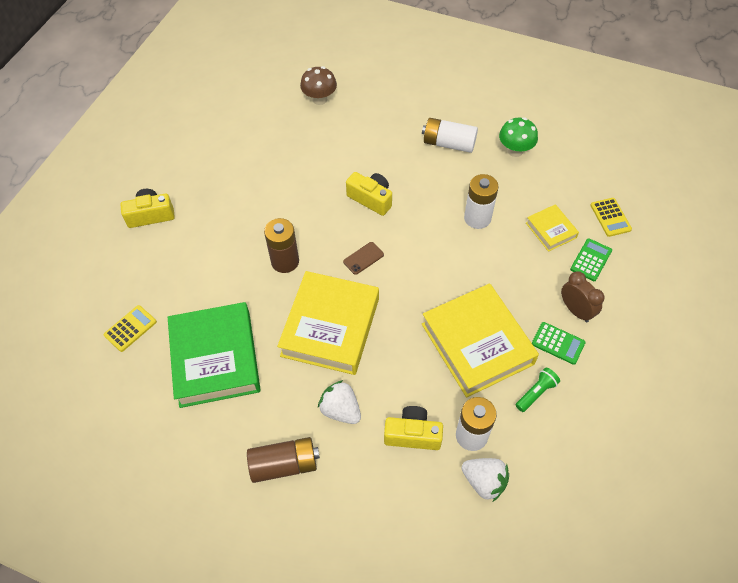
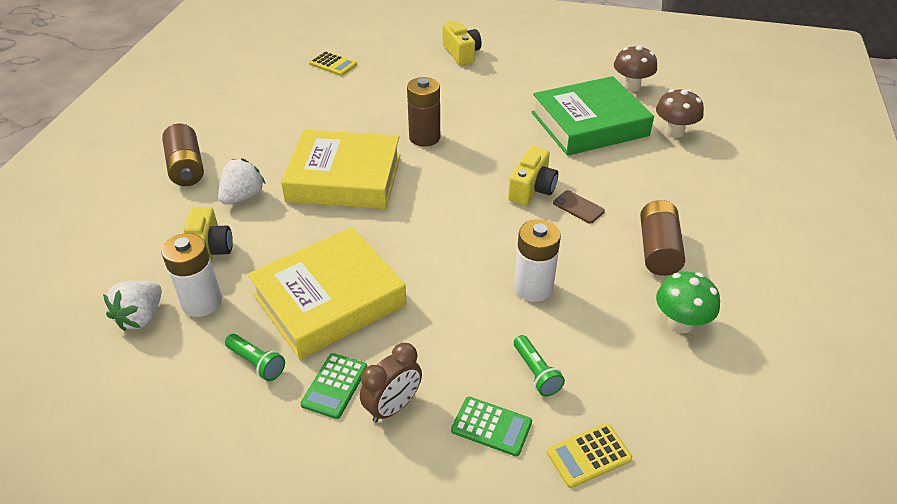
camera: 80 degrees right, 15 degrees down
green book [168,302,261,408] -> green book moved to [532,76,654,156]
brown phone [343,242,384,275] -> brown phone moved to [553,190,605,224]
white battery [422,118,478,153] -> brown battery [640,200,685,276]
yellow book [526,204,579,252] -> green flashlight [514,335,565,396]
none -> brown mushroom [614,45,657,92]

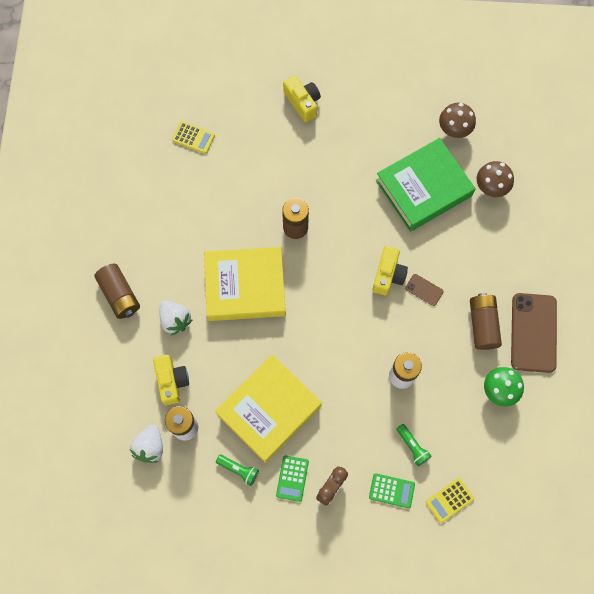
camera: 10 degrees left, 30 degrees up
white strawberry [218,158,265,205] -> white strawberry turned 120 degrees clockwise [160,301,192,336]
none -> brown phone [511,293,557,373]

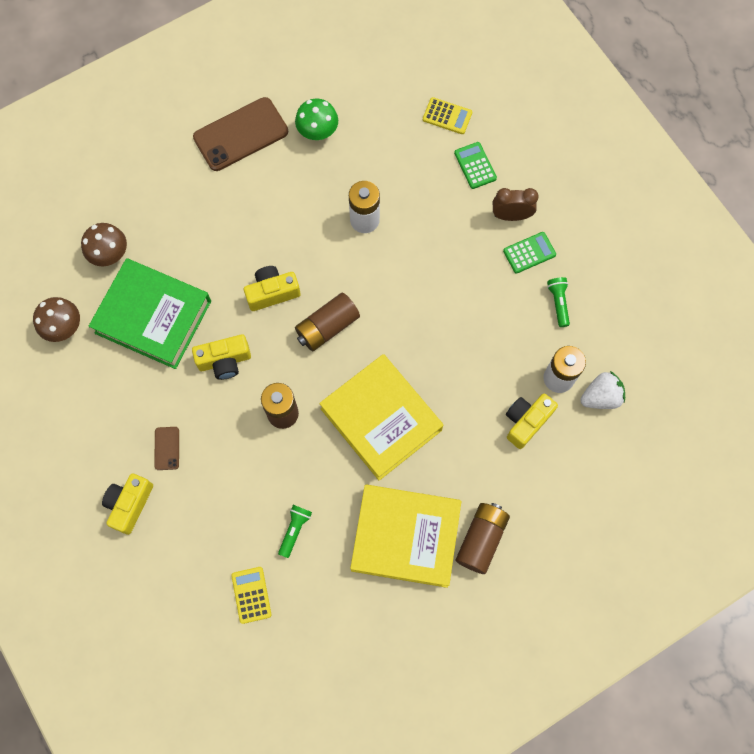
camera: 125 degrees left, 0 degrees up
white strawberry [160,301,192,336] -> none
yellow book [215,355,322,463] -> yellow book moved to [350,485,461,588]
green flashlight [397,424,432,466] -> green flashlight moved to [278,505,312,558]
brown phone [405,274,443,306] -> brown phone moved to [154,427,179,470]
brown battery [470,293,502,350] -> brown battery moved to [295,293,360,351]
none -> yellow camera [192,334,251,380]

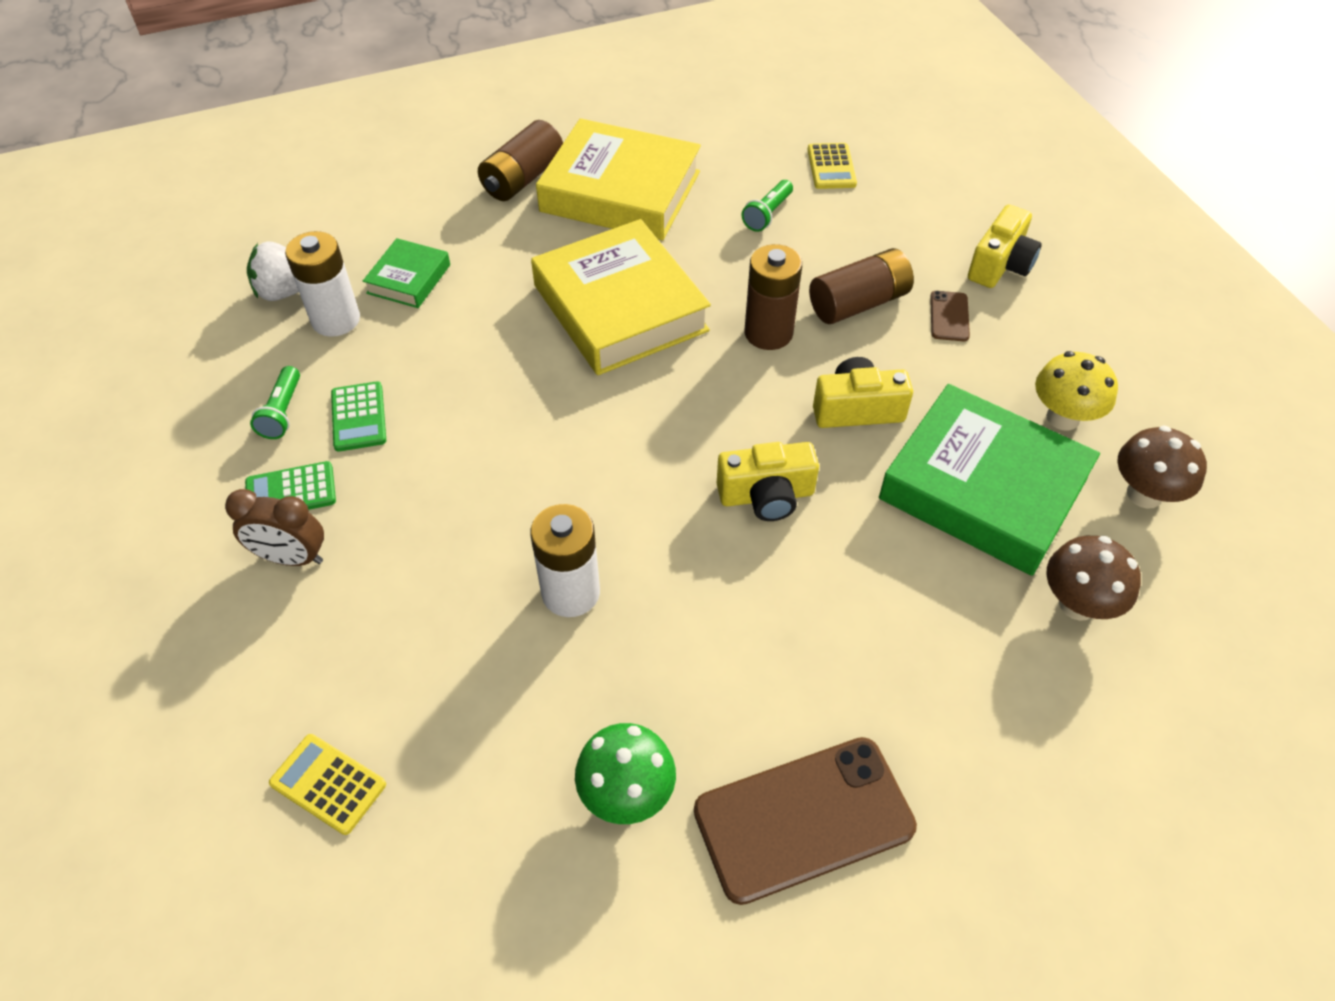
camera: 170 degrees left, 20 degrees down
brown battery [295,293,360,351] -> brown battery moved to [809,248,914,324]
green calculator [454,142,497,189] -> green calculator moved to [331,381,386,452]
yellow camera [506,394,558,449] -> green book [363,238,450,308]
none -> yellow mushroom [1035,351,1118,431]

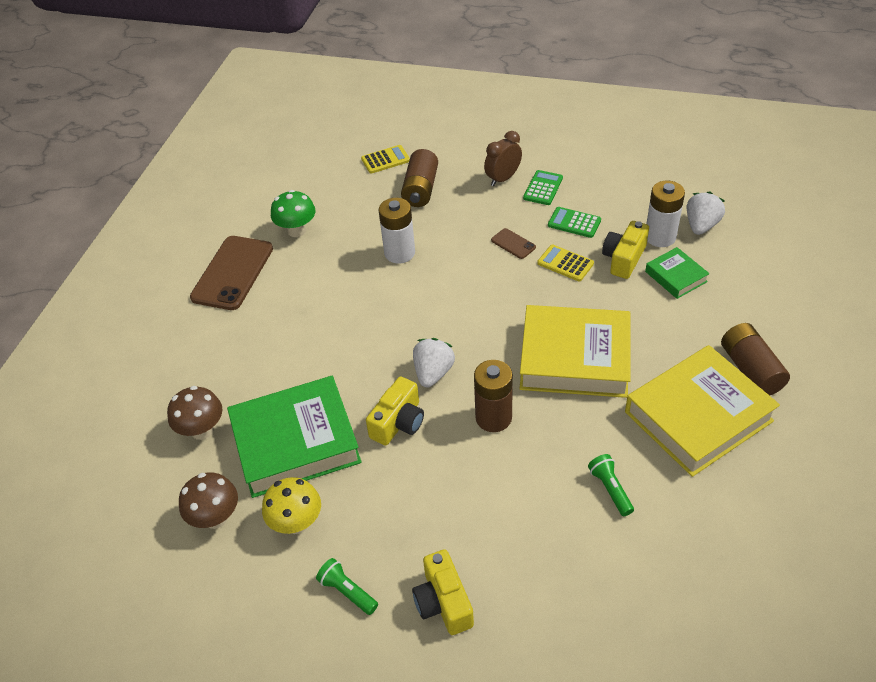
camera: 130 degrees right, 5 degrees down
green flashlight [250,366,300,439] -> green flashlight moved to [316,558,378,615]
yellow camera [717,442,819,521] -> yellow camera moved to [602,221,649,279]
yellow calculator [808,143,857,189] -> yellow calculator moved to [537,245,594,281]
brown battery [809,248,914,324] -> brown battery moved to [401,149,438,207]
brown phone [930,291,970,341] -> brown phone moved to [491,228,536,259]
none -> white strawberry [413,338,455,388]

